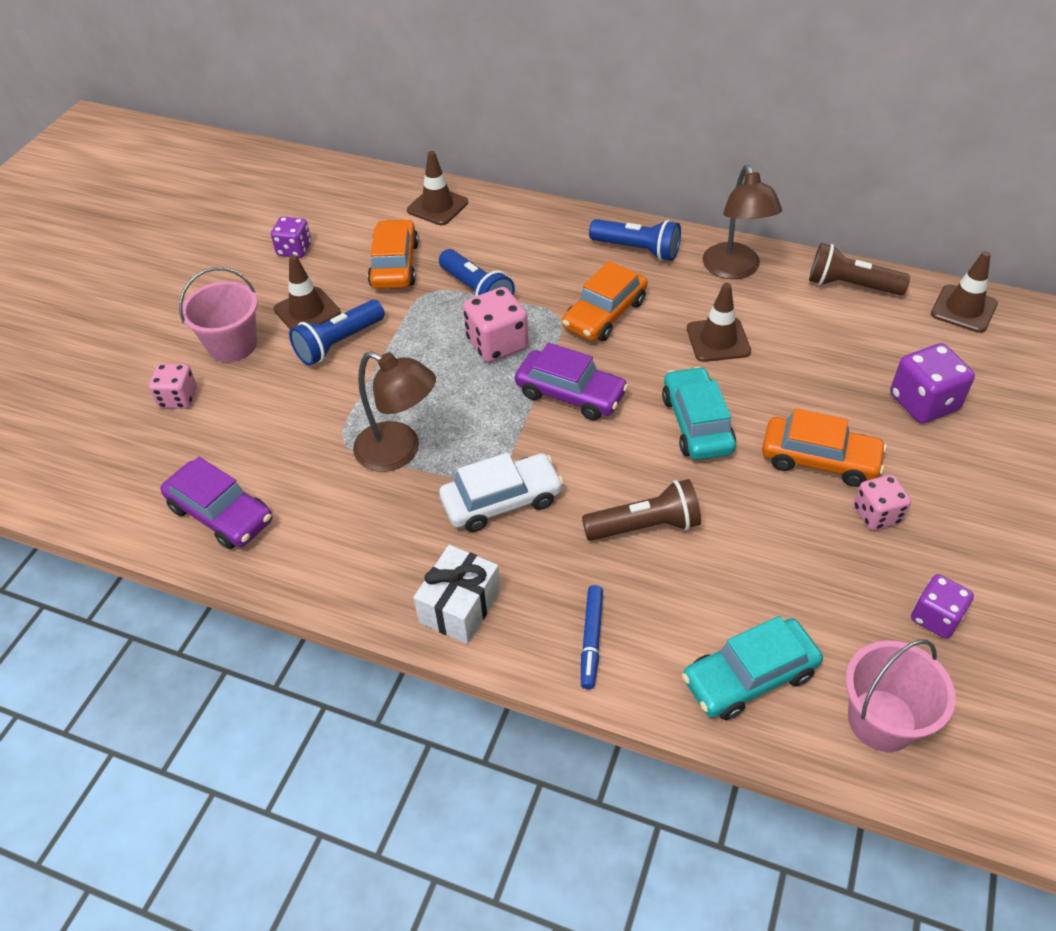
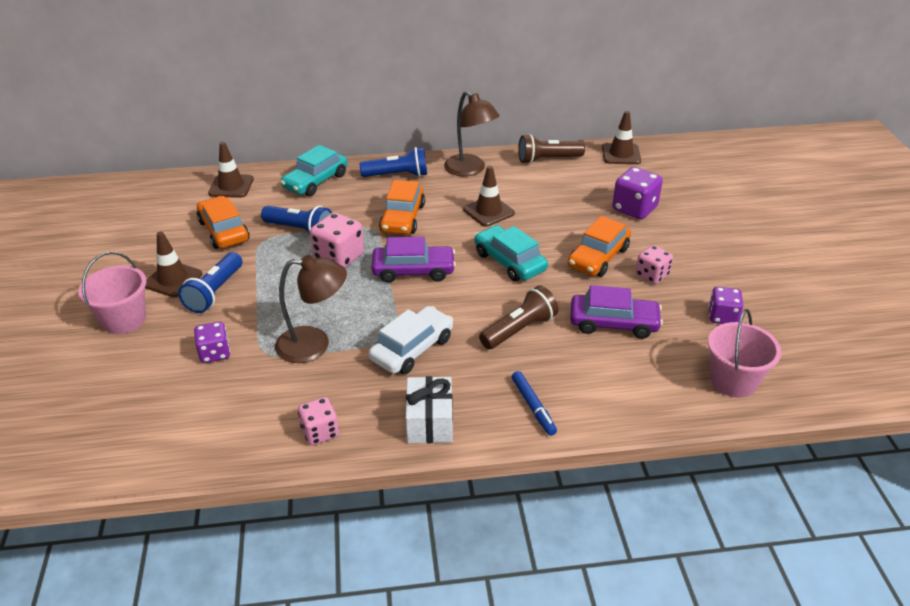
camera: 30 degrees left, 10 degrees down
pink dice [149,363,197,409] -> pink dice moved to [298,397,339,445]
purple car [160,457,272,549] -> purple car moved to [570,285,663,339]
purple dice [271,217,311,258] -> purple dice moved to [194,322,230,363]
turquoise car [682,616,823,720] -> turquoise car moved to [280,145,348,196]
orange car [762,408,887,487] -> orange car turned 135 degrees clockwise [568,216,631,277]

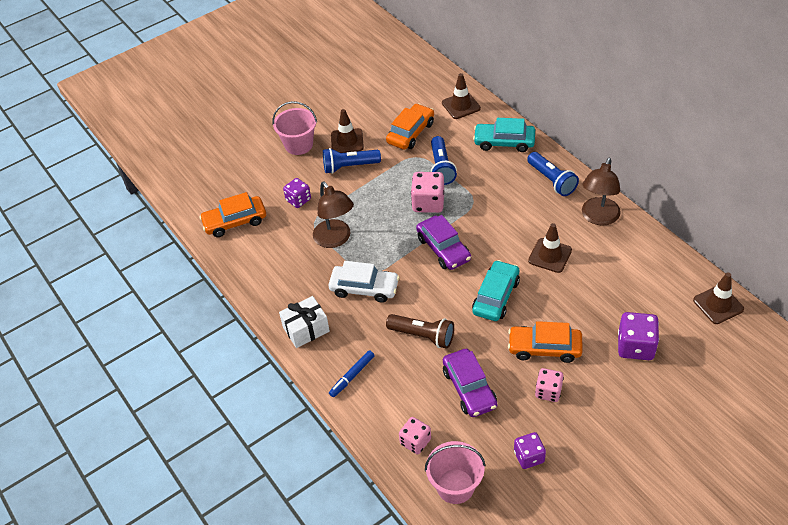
camera: 65 degrees right, 10 degrees up
pink dice [298,397,339,445] -> pink dice moved to [399,417,431,454]
orange car [379,180,425,235] -> orange car moved to [199,192,266,237]
brown flashlight [518,134,585,164] -> none

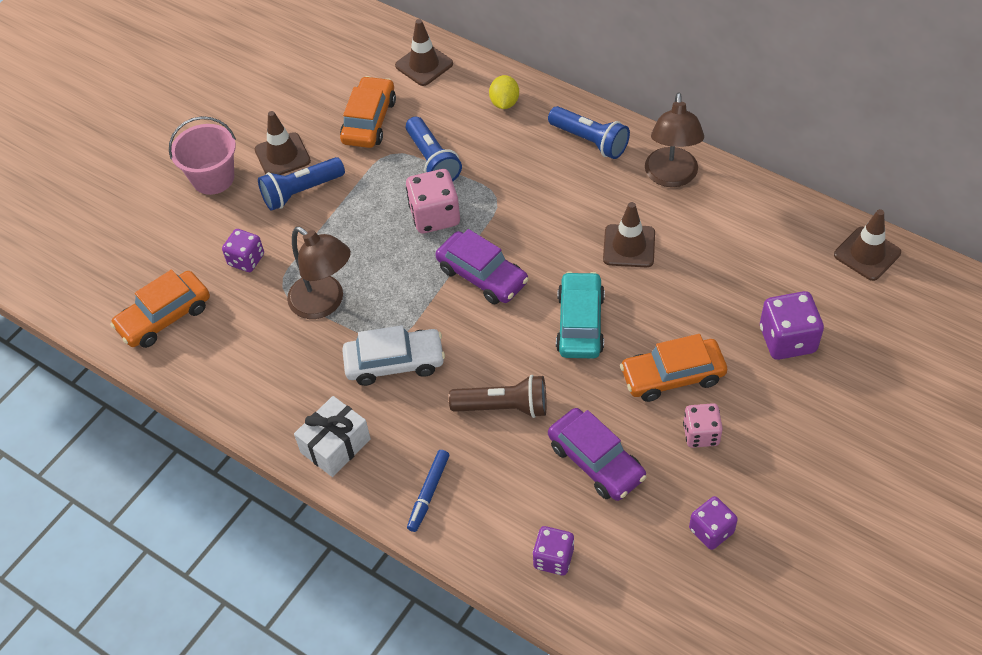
camera: 20 degrees left, 5 degrees up
pink dice [399,417,431,454] -> purple dice [533,526,574,575]
pink bucket [425,441,485,504] -> none
turquoise car [473,118,535,152] -> yellow lemon [489,75,519,109]

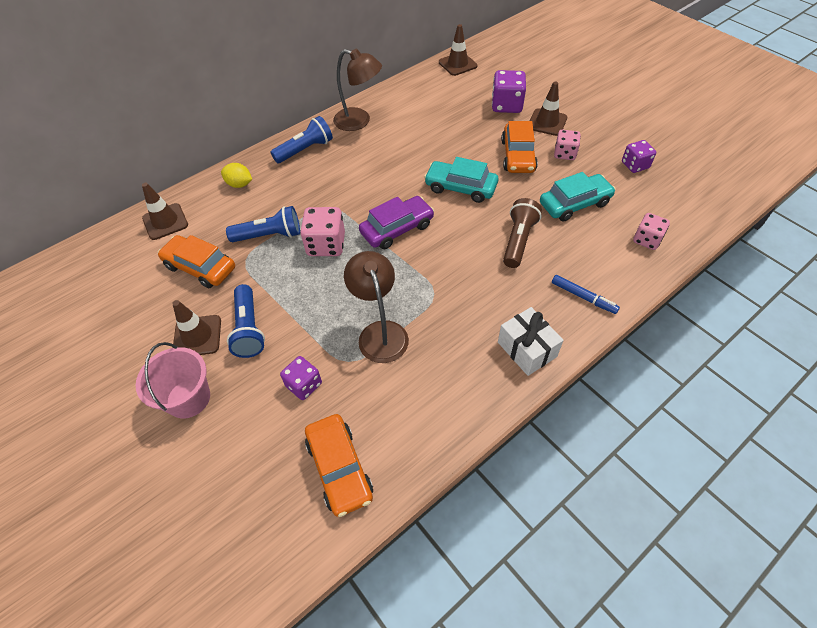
camera: 75 degrees left, 0 degrees up
brown lamp [287,227,351,319] -> brown lamp turned 75 degrees counterclockwise [344,251,409,363]
white car [342,325,445,386] -> none
purple dice [533,526,574,575] -> pink dice [633,213,670,250]
purple car [548,408,647,501] -> turquoise car [540,172,616,222]
brown traffic cone [603,202,655,267] -> brown traffic cone moved to [530,82,567,136]

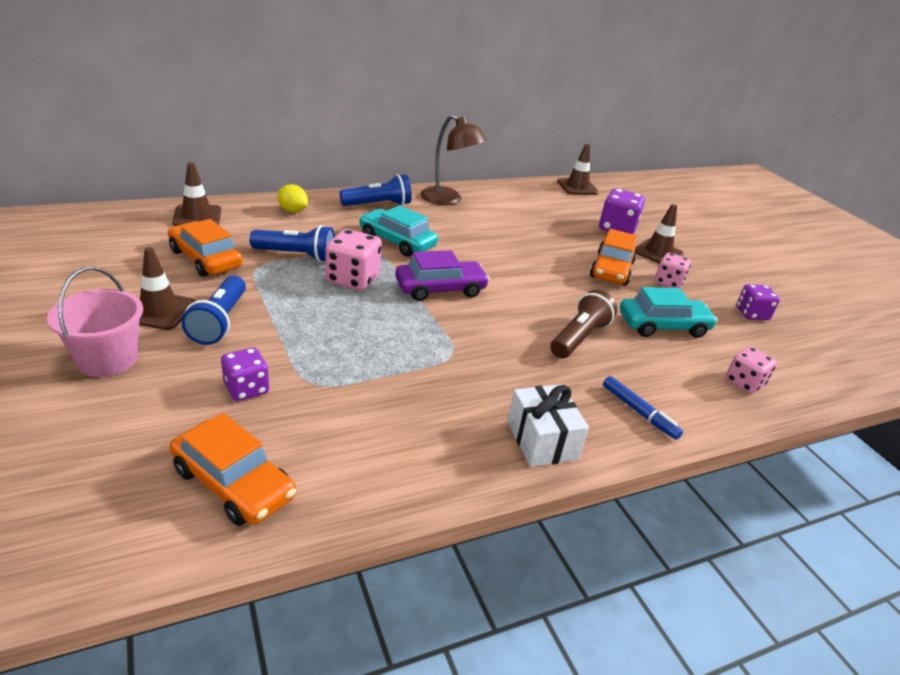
camera: 10 degrees right, 20 degrees down
orange car [305,414,373,517] -> orange car turned 45 degrees counterclockwise [170,413,296,526]
brown lamp [344,251,409,363] -> none
turquoise car [424,157,498,203] -> turquoise car moved to [359,205,438,257]

